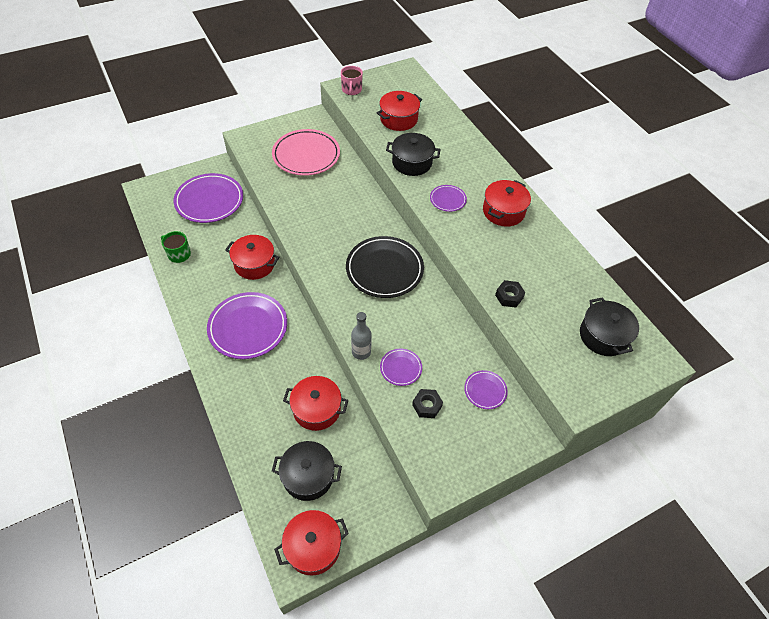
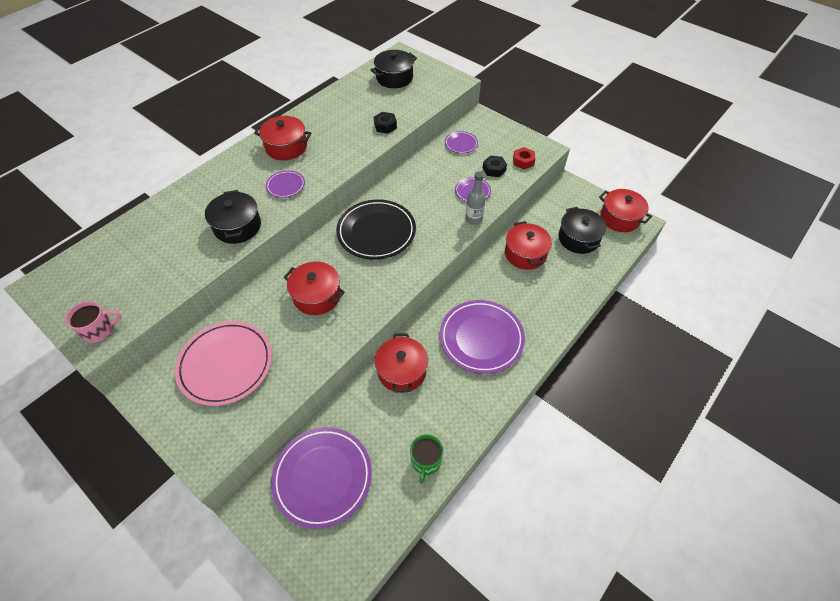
camera: 110 degrees left, 0 degrees up
red pot [377,91,422,131] -> red pot moved to [284,262,345,315]
none -> red nut [513,147,535,169]

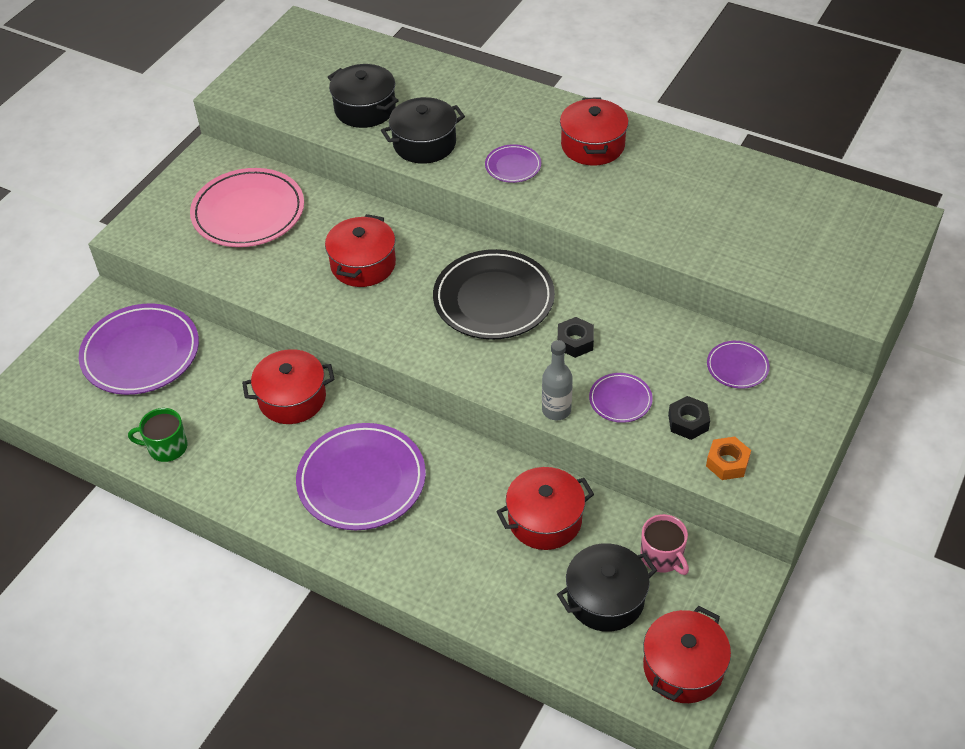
camera: 80 degrees right, 5 degrees down
pink mug [65,301,121,343] -> pink mug moved to [641,514,689,575]
black pot [371,50,417,88] -> black pot moved to [328,64,399,128]
black nut [374,112,397,134] -> black nut moved to [558,317,594,358]
red nut [513,147,535,169] -> orange nut [706,437,751,480]

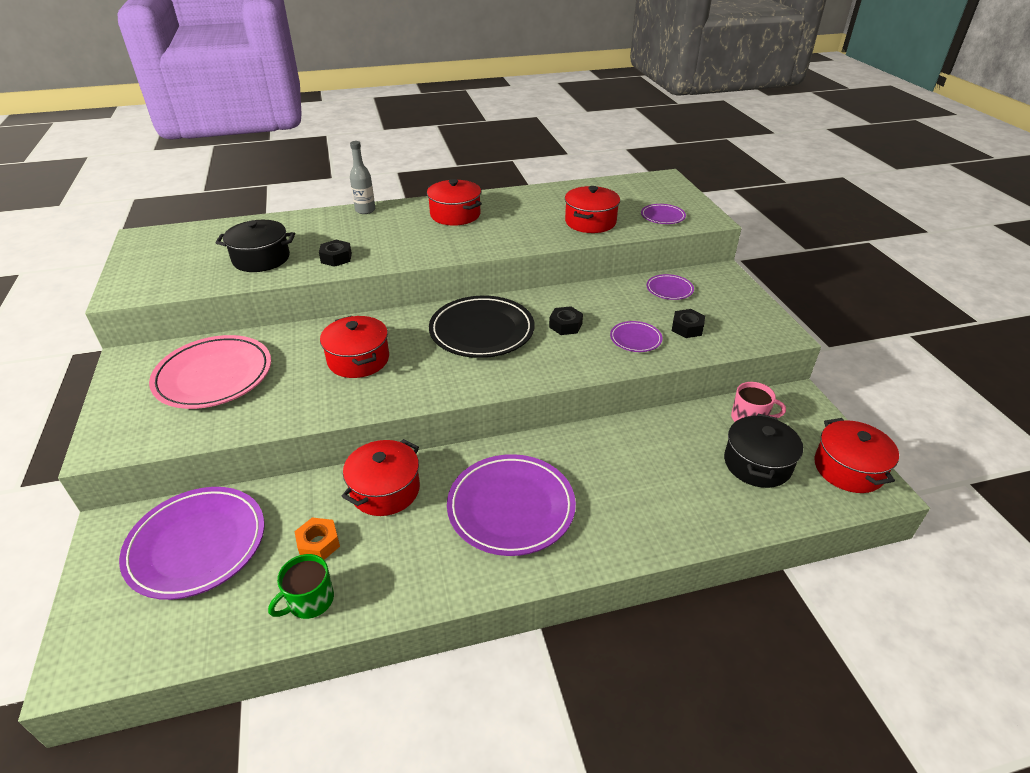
camera: 45 degrees left, 10 degrees down
black pot [381,97,465,164] -> black nut [319,240,352,267]
purple plate [485,144,541,183] -> purple plate moved to [641,204,686,224]
red pot [496,467,594,550] -> red pot moved to [565,186,620,233]
grey bottle [542,340,573,420] -> grey bottle moved to [350,141,375,214]
orange nut [706,437,751,480] -> orange nut moved to [294,517,340,560]

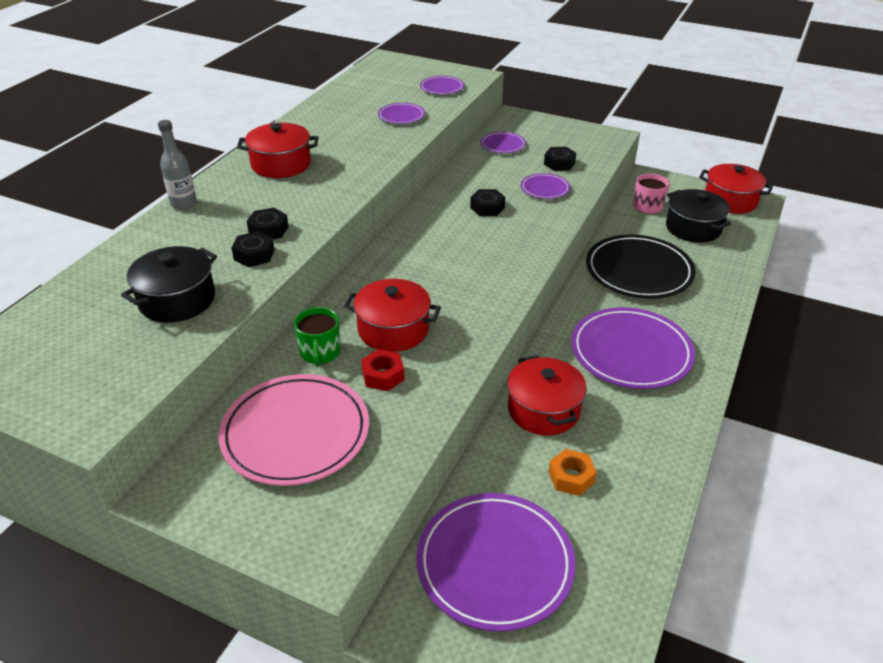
camera: 50 degrees left, 0 degrees up
green mug [268,554,334,619] -> green mug moved to [294,307,341,366]
black plate [429,296,534,358] -> black plate moved to [586,235,695,299]
red pot [565,186,620,233] -> purple plate [378,103,425,124]
none -> black nut [247,208,289,239]
none -> red nut [361,349,405,391]

